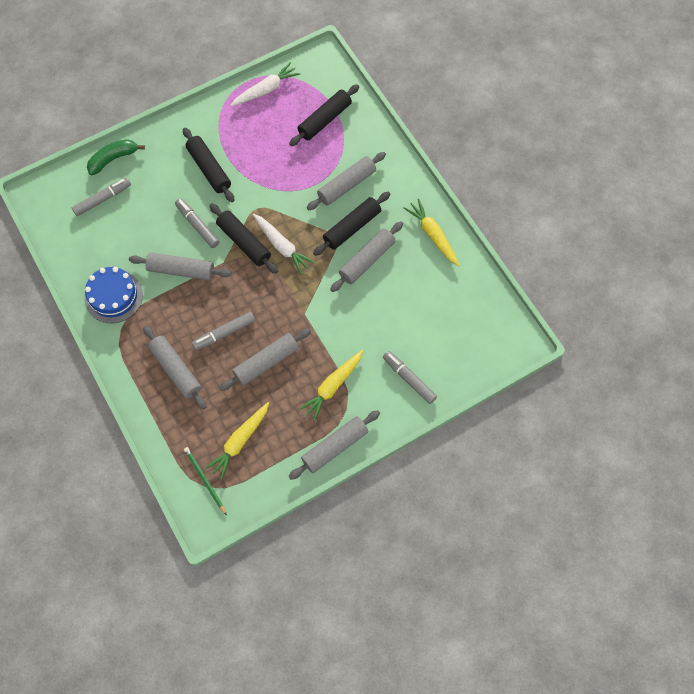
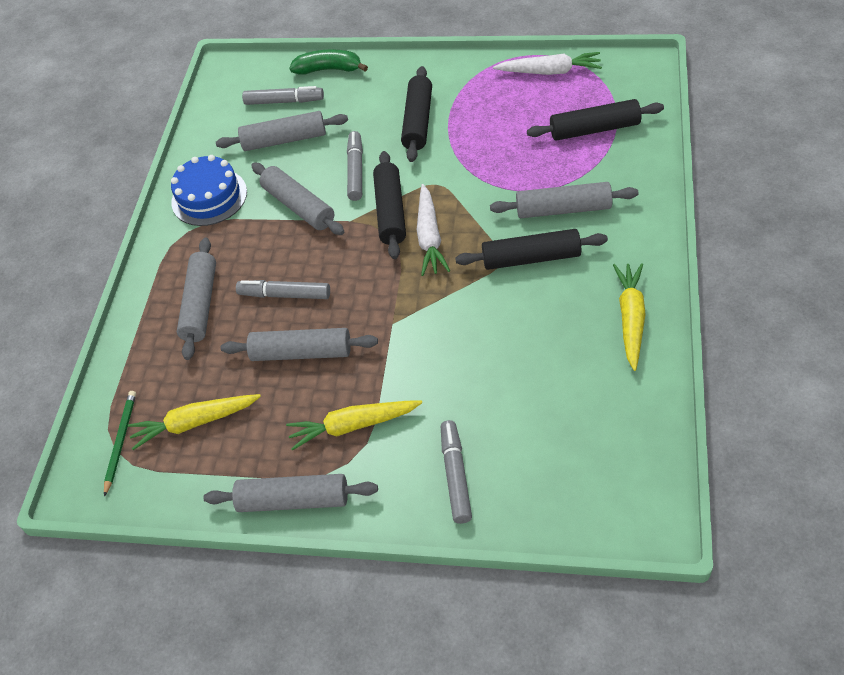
camera: 45 degrees right, 15 degrees down
grey rolling pin [330,221,403,292] -> grey rolling pin moved to [216,111,348,151]

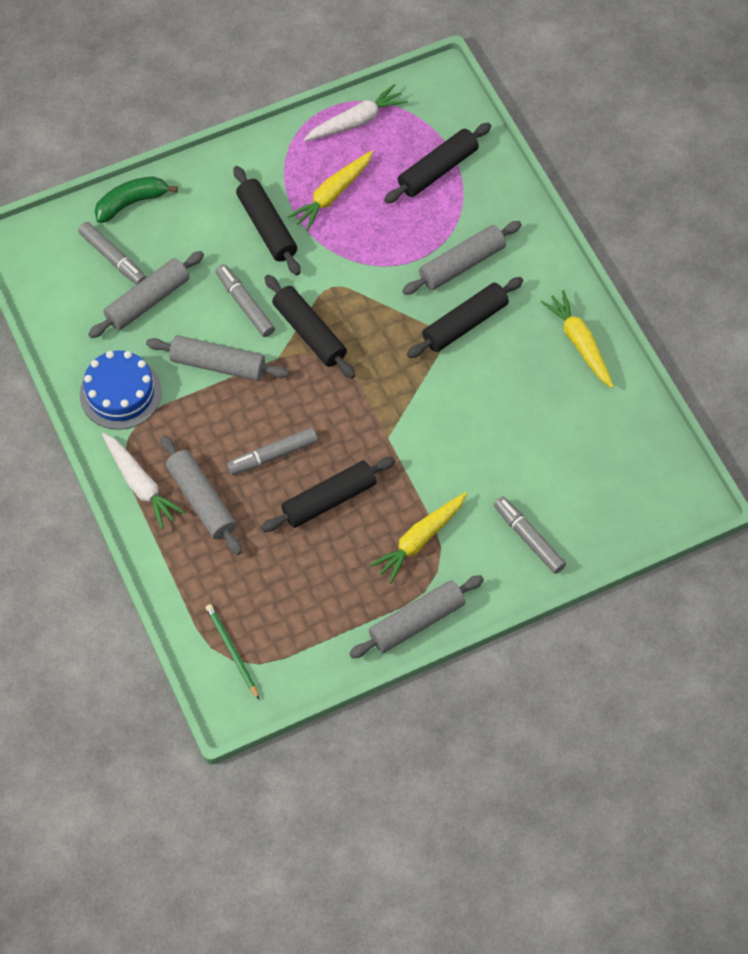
camera: 40 degrees left, 10 degrees up
yellow carrot [128,394,261,450] -> yellow carrot moved to [288,151,373,232]
grey rolling pin [221,328,378,361] -> black rolling pin [261,457,396,532]
grey marker [242,86,324,105] -> grey marker turned 75 degrees clockwise [78,222,146,285]
white carrot [417,184,450,276] -> white carrot moved to [102,433,185,529]

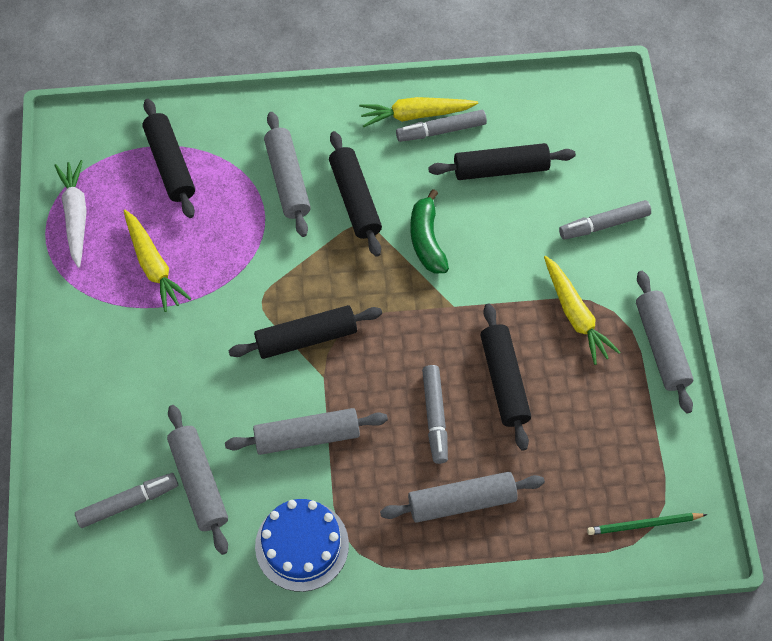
camera: 70 degrees left, 0 degrees up
green banana [95,176,178,223] -> green banana moved to [411,189,449,274]
white carrot [102,433,185,529] -> none
grey rolling pin [146,335,289,381] -> grey rolling pin turned 45 degrees clockwise [225,408,388,455]
grey marker [216,264,275,337] -> grey marker moved to [396,110,487,142]
black rolling pin [233,166,300,275] -> black rolling pin moved to [428,143,576,180]

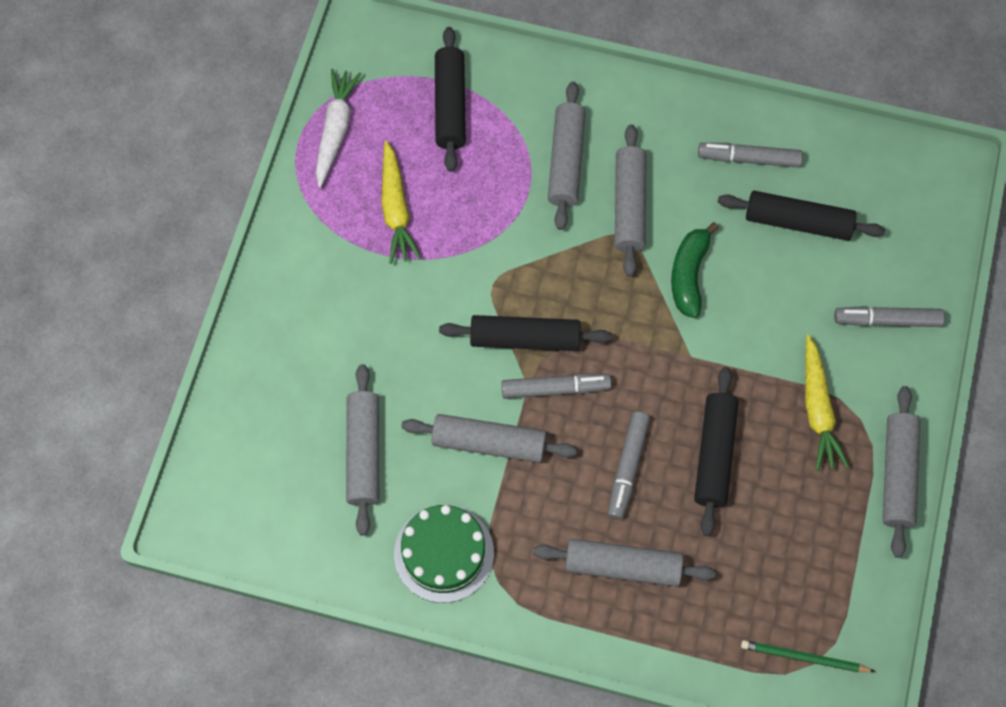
camera: 20 degrees right, 5 degrees up
grey marker [75,473,178,528] -> grey marker moved to [502,374,611,399]
blue cake [255,499,349,592] -> green cake [394,505,494,603]
black rolling pin [329,131,382,257] -> grey rolling pin [615,124,646,277]
yellow carrot [359,97,478,128] -> none

